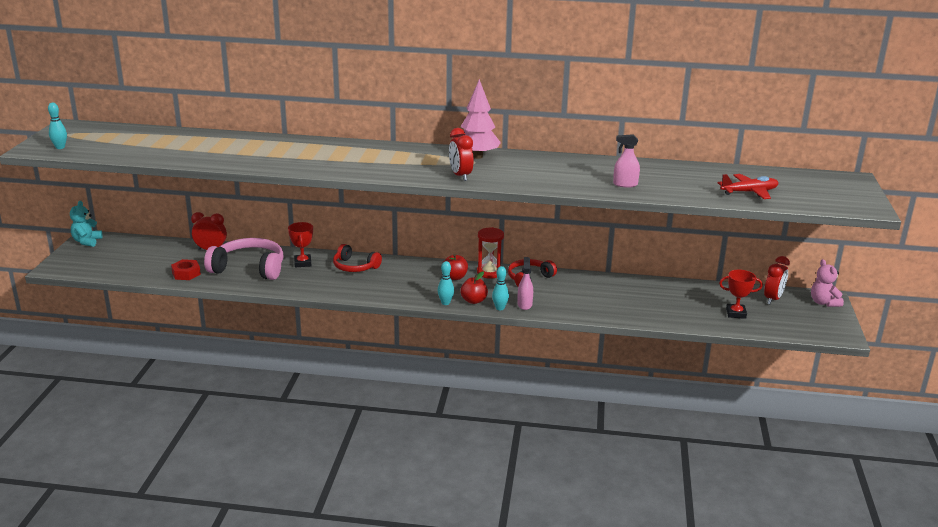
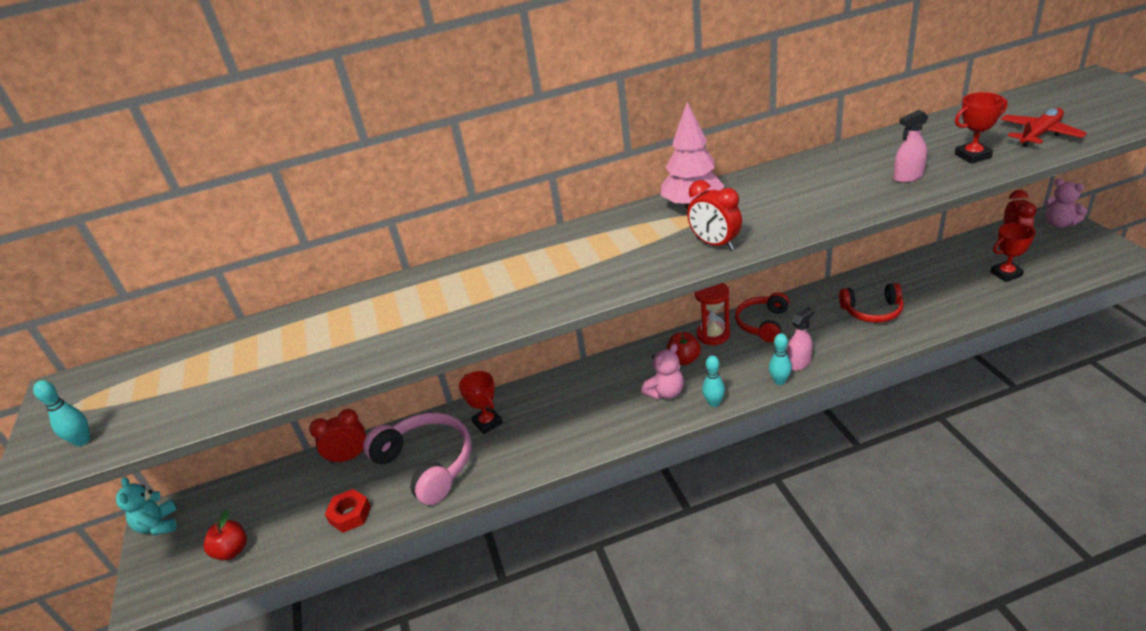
camera: 20 degrees left, 10 degrees up
pink headphones [204,238,283,280] -> pink headphones turned 60 degrees clockwise [363,413,472,505]
red headphones [333,244,382,272] -> red headphones moved to [839,283,904,323]
red apple [460,271,488,304] -> red apple moved to [204,510,247,560]
pink spray bottle [517,257,533,310] -> pink spray bottle turned 75 degrees clockwise [787,307,814,371]
none -> pink teddy bear [641,344,684,400]
none -> red trophy [955,92,1008,164]

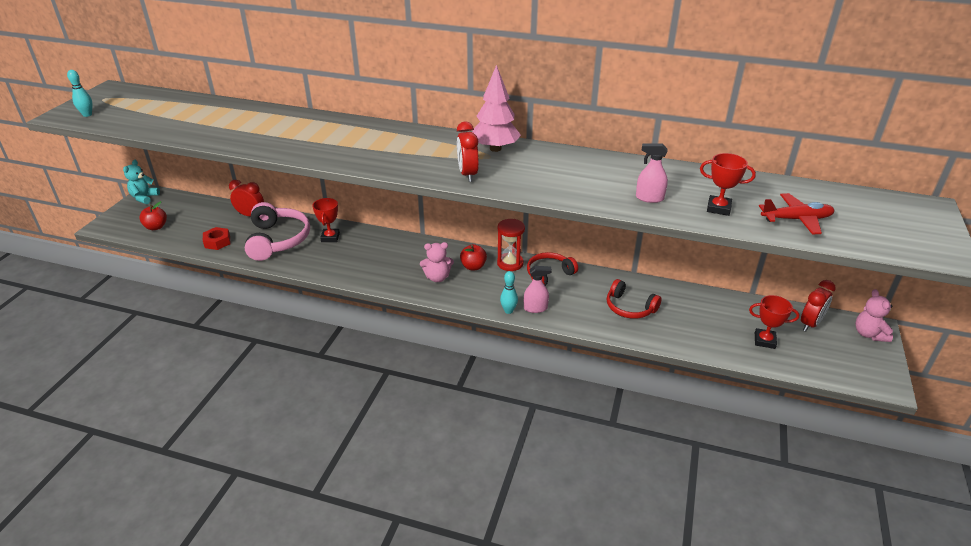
camera: 30 degrees right, 0 degrees up
turquoise bowling pin [702,355,725,407] -> none

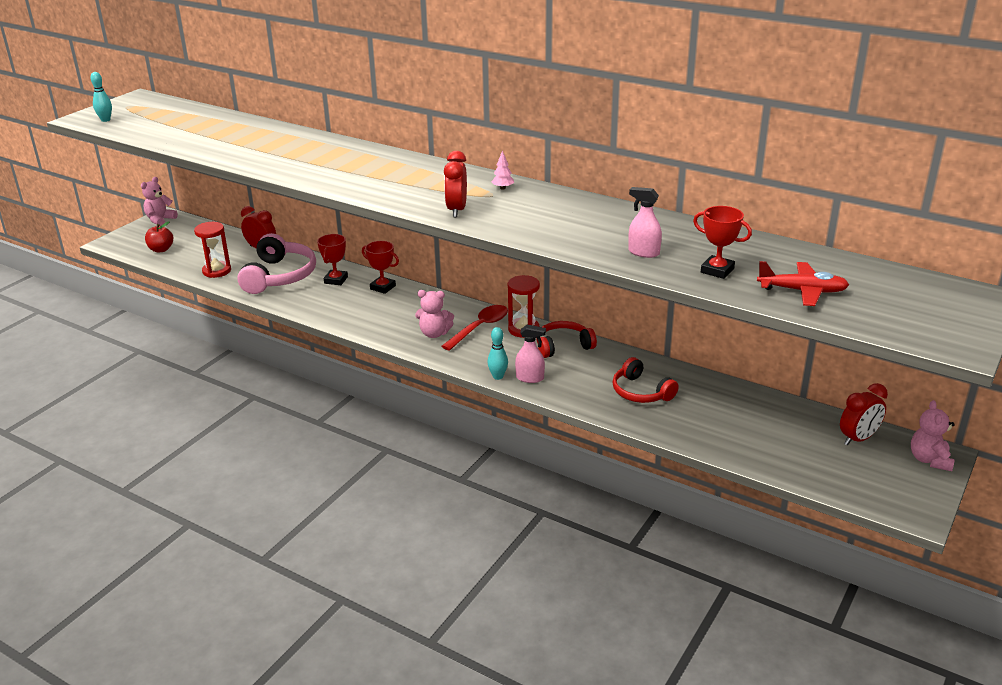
camera: 15 degrees right, 5 degrees down
turquoise teddy bear [123,160,160,204] -> pink teddy bear [141,177,178,226]
red nut [203,227,230,250] -> red hourglass [194,222,231,278]
red apple [460,244,487,270] -> red spoon [442,305,508,351]
pink tree [472,65,521,152] -> pink tree [492,150,514,189], size x0.41
red trophy [749,295,800,349] -> red trophy moved to [362,241,399,294]

